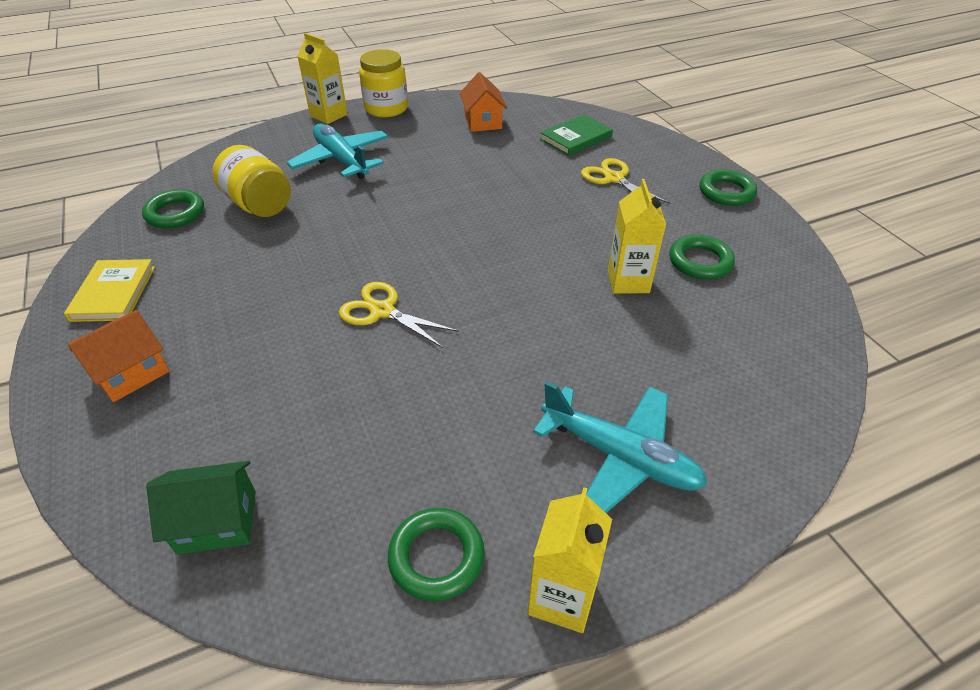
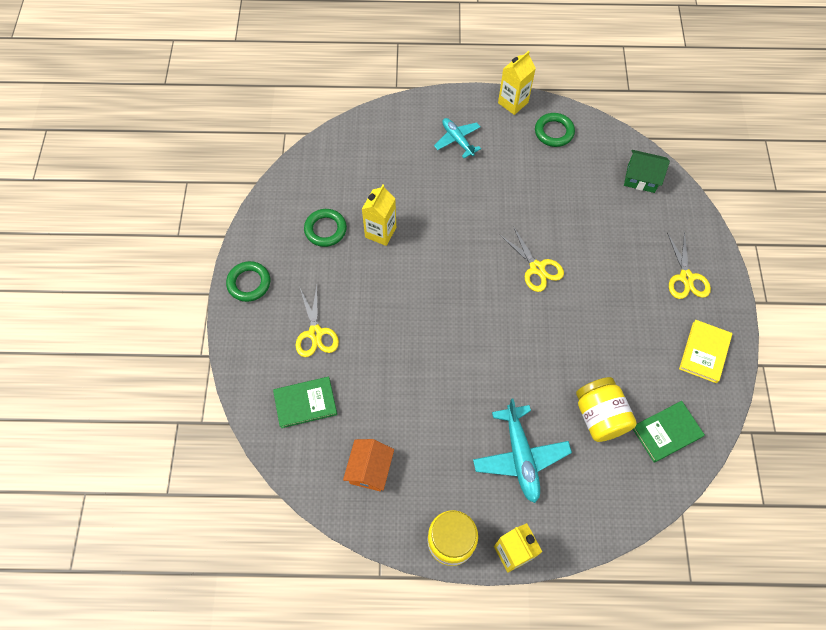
camera: 155 degrees left, 20 degrees up
orange house [68,310,169,402] -> yellow scissors [667,231,711,299]
green ring [142,189,204,228] -> green book [633,401,705,463]
turquoise plane [533,381,708,513] -> turquoise plane [434,118,481,158], size x0.64

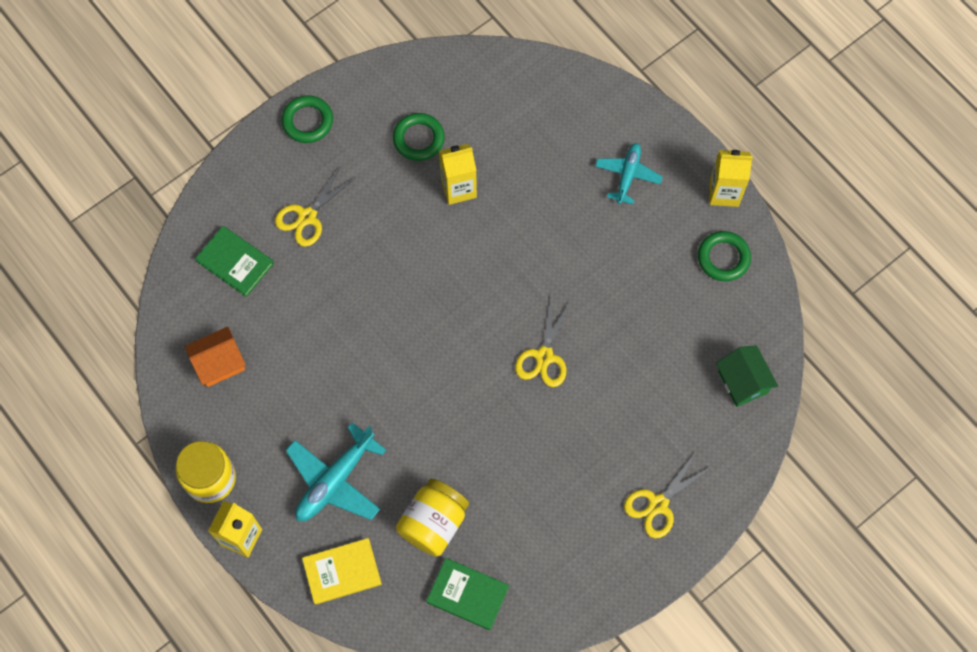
camera: 50 degrees right, 5 degrees up
yellow book [679,320,732,383] -> yellow book moved to [302,538,382,605]

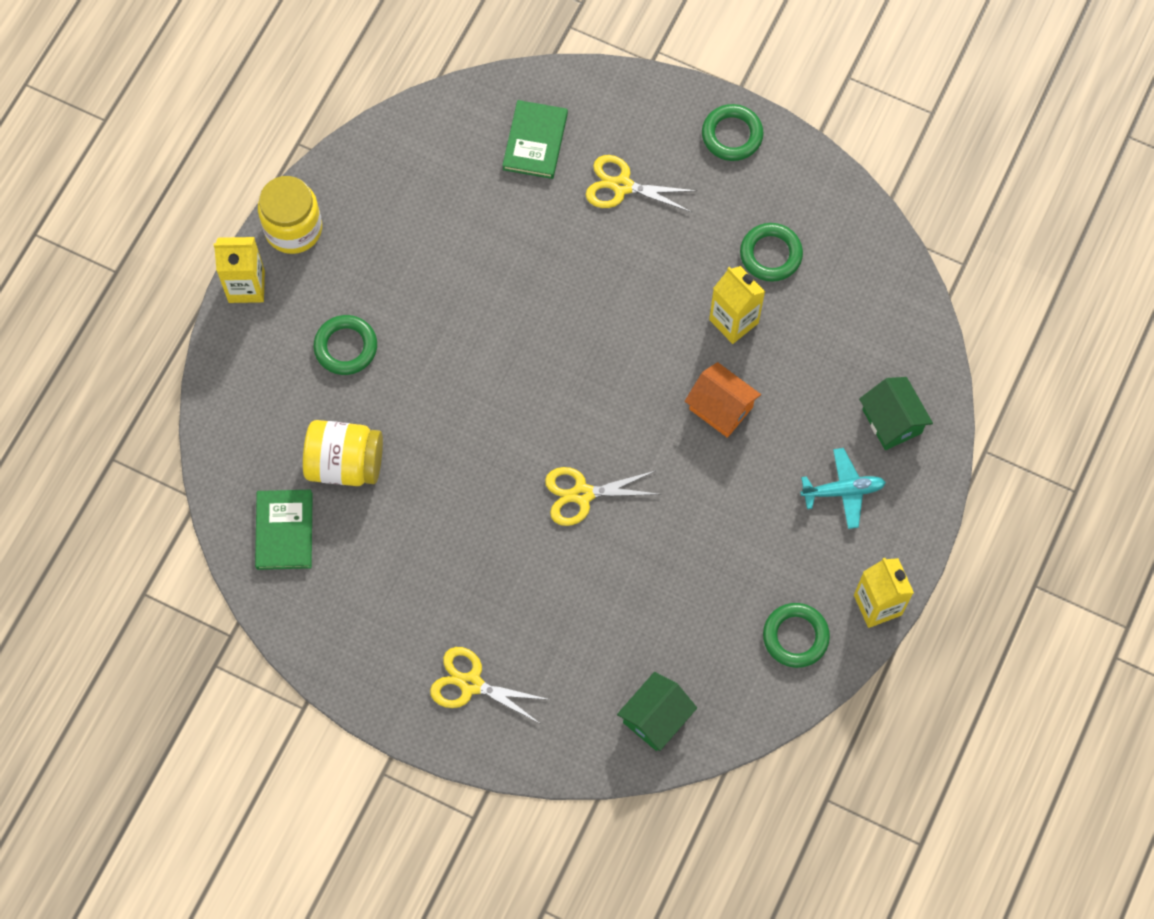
camera: 65 degrees right, 0 degrees up
orange house [185,327,246,387] -> orange house moved to [685,362,761,438]
turquoise plane [286,422,386,521] -> green ring [313,315,377,375]
yellow book [302,538,382,605] -> none
none -> green house [859,377,933,450]

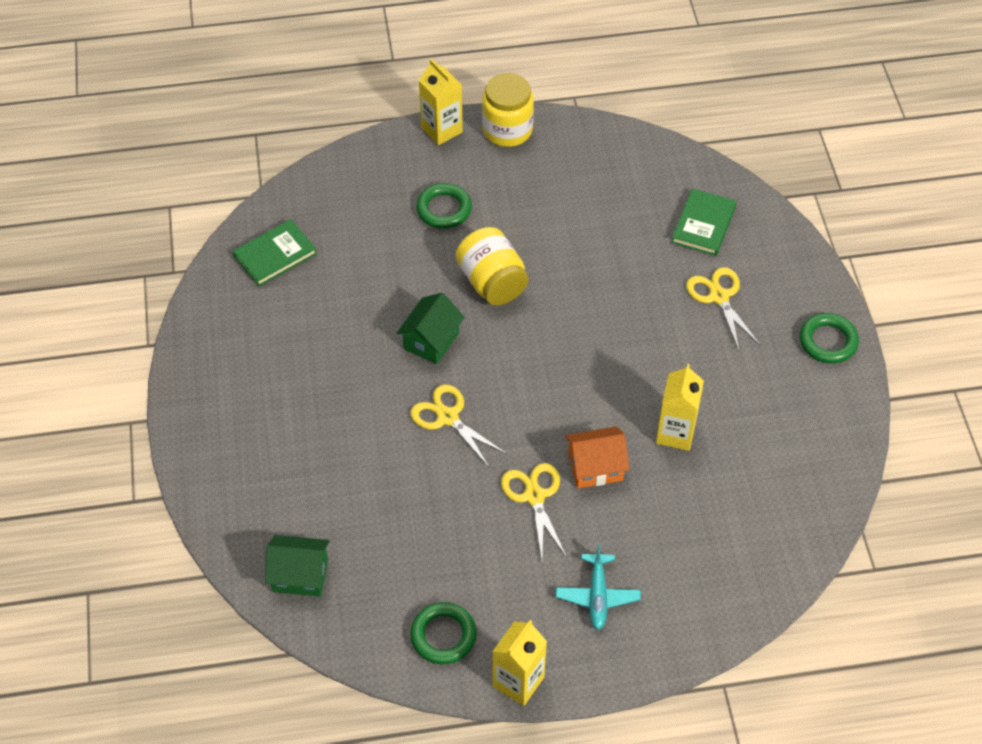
camera: 55 degrees right, 15 degrees down
yellow jar [303,420,383,486] -> yellow jar moved to [456,227,528,305]
yellow scissors [430,647,551,724] -> yellow scissors moved to [501,463,567,559]
green book [502,100,568,179] -> green book turned 45 degrees counterclockwise [671,188,737,256]
orange house [685,362,761,438] -> orange house turned 75 degrees clockwise [565,426,629,488]
green ring [740,223,803,282] -> none
turquoise plane [800,448,886,529] -> turquoise plane turned 45 degrees clockwise [556,543,641,630]
green house [859,377,933,450] -> green house moved to [397,293,465,364]

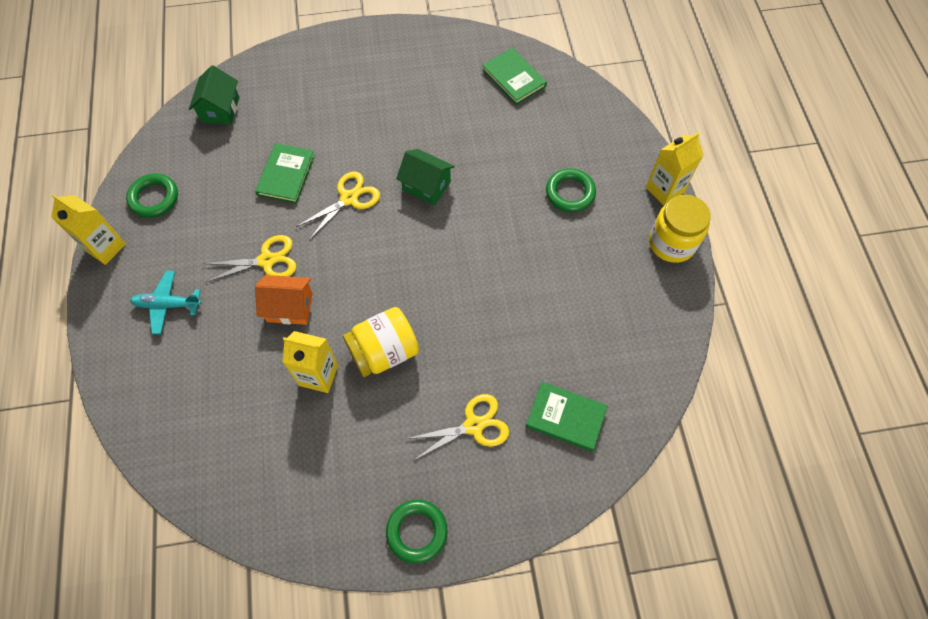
camera: 90 degrees right, 10 degrees up
yellow jar [456,227,528,305] -> yellow jar moved to [343,307,419,377]
orange house [565,426,629,488] -> orange house turned 75 degrees counterclockwise [255,275,313,325]
none -> green book [255,143,315,204]

